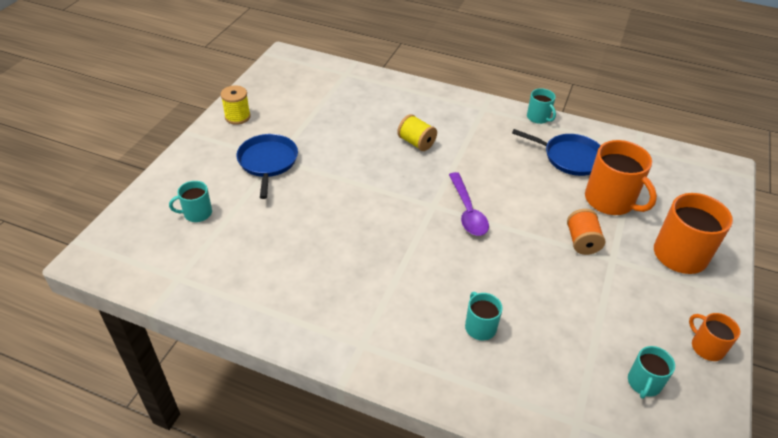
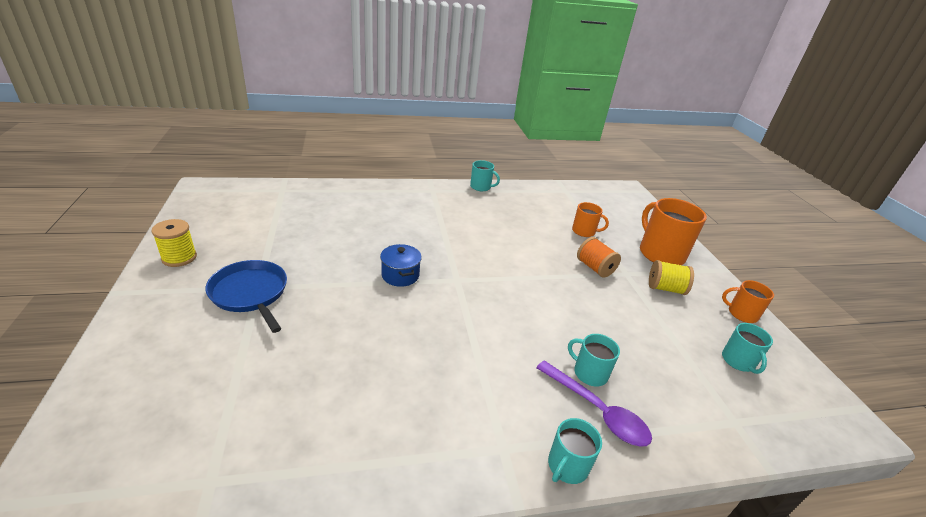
camera: 35 degrees left, 10 degrees down
turquoise mug [169,181,212,222] -> turquoise mug moved to [548,418,602,484]
yellow spool [397,114,437,151] -> yellow spool moved to [649,260,694,295]
purple spoon [449,172,489,236] -> purple spoon moved to [536,360,652,447]
blue pan [512,129,601,176] -> none
orange mug [585,140,657,215] -> orange mug [572,202,609,237], size x0.54
none -> blue pot [380,244,422,287]

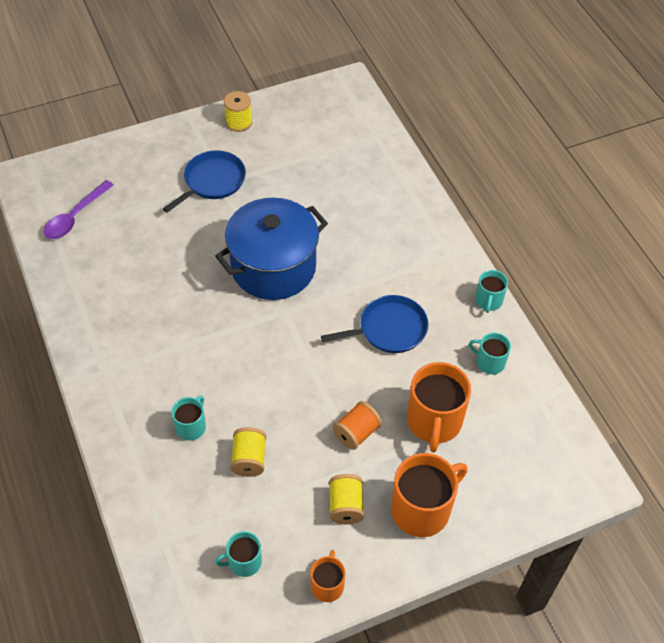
camera: 80 degrees right, 20 degrees up
blue pot [380,244,422,287] -> blue pot [215,198,328,300], size x2.35
purple spoon [536,360,652,447] -> purple spoon moved to [44,180,114,239]
turquoise mug [548,418,602,484] -> turquoise mug moved to [469,332,511,375]
orange mug [572,202,609,237] -> orange mug [407,362,471,452], size x1.86
none -> yellow spool [230,427,266,477]
none -> blue pan [321,295,428,353]

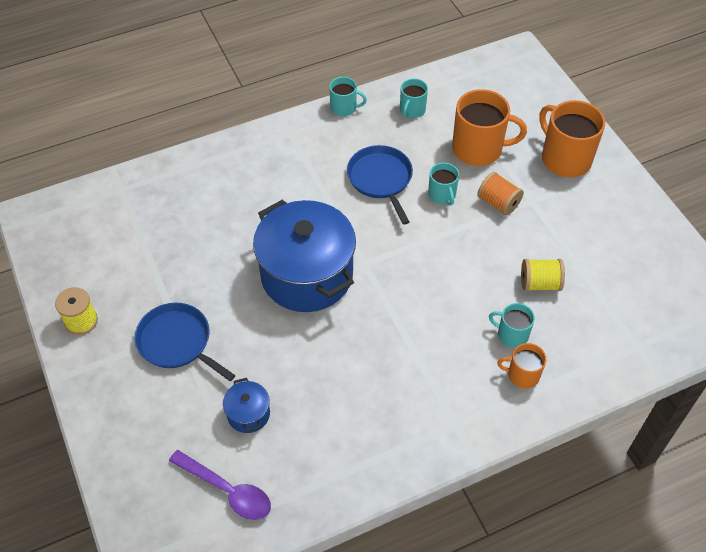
camera: 90 degrees left, 0 degrees up
turquoise mug [215,531,262,577] -> turquoise mug moved to [428,163,459,205]
orange mug [310,550,346,602] -> orange mug moved to [497,343,546,389]
yellow spool [329,474,364,524] -> none
none -> blue pot [223,378,270,433]

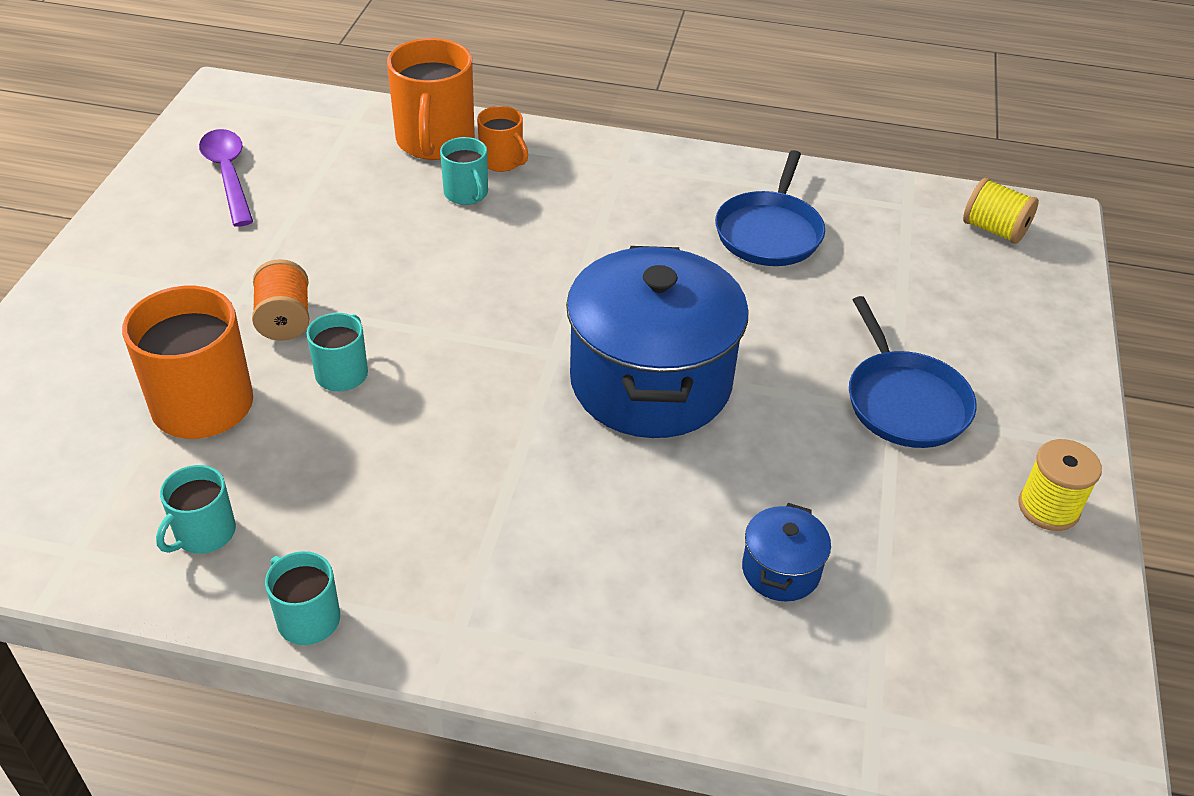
camera: 145 degrees left, 10 degrees down
purple spoon [169,450,271,520] -> purple spoon moved to [199,129,253,227]
blue pot [223,378,270,433] -> blue pot moved to [742,503,831,602]
blue pan [347,145,413,225] -> blue pan moved to [715,150,825,266]
turquoise mug [400,78,428,118] -> turquoise mug turned 150 degrees clockwise [156,465,236,554]
yellow spool [521,259,565,291] -> yellow spool moved to [963,178,1039,244]
orange mug [539,100,605,178] -> orange mug moved to [387,38,475,160]

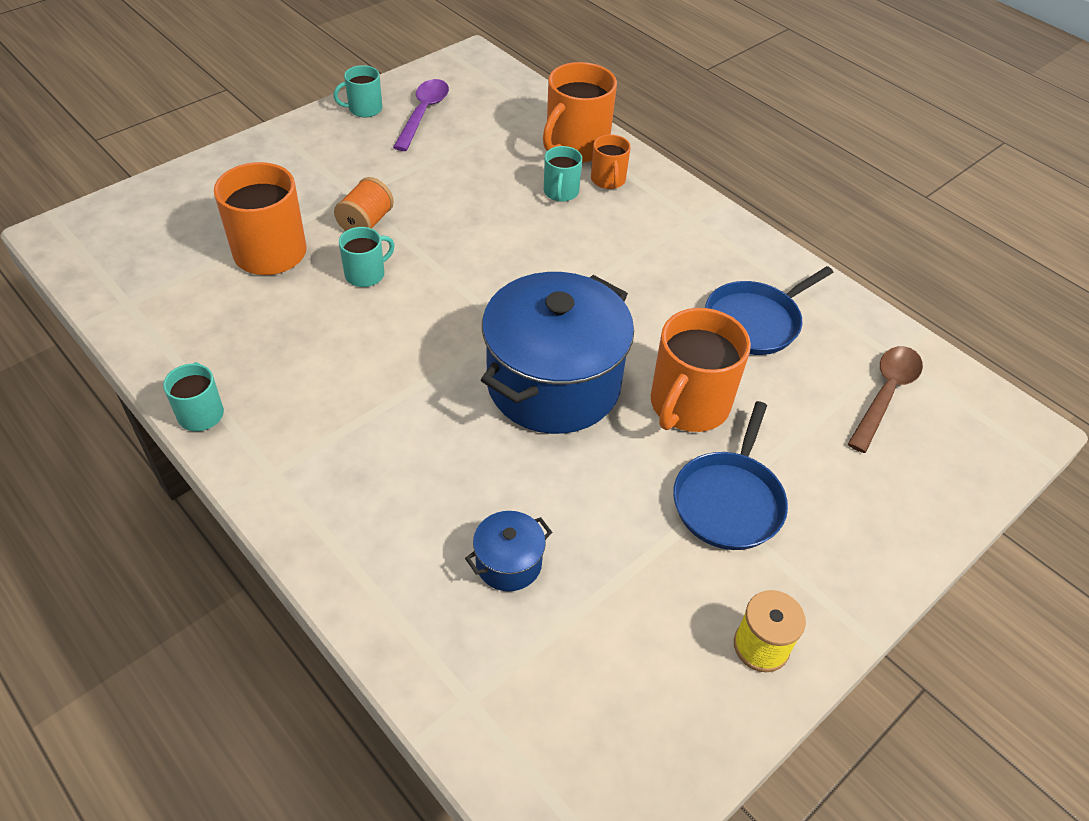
camera: 35 degrees right, 5 degrees up
turquoise mug [156,465,236,554] -> turquoise mug moved to [333,65,382,118]
yellow spool [963,178,1039,244] -> none
none -> orange mug [651,308,751,432]
none -> brown spoon [848,346,923,453]

